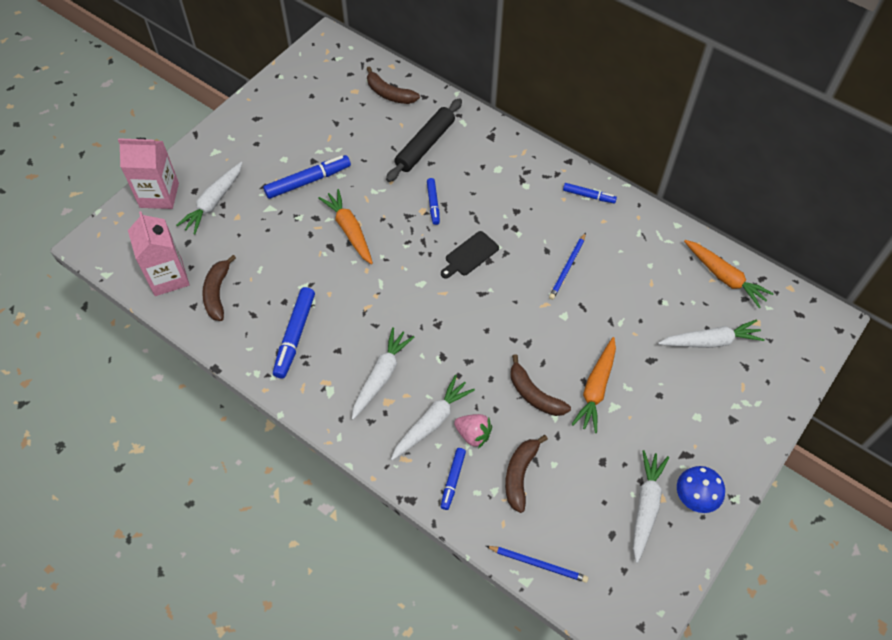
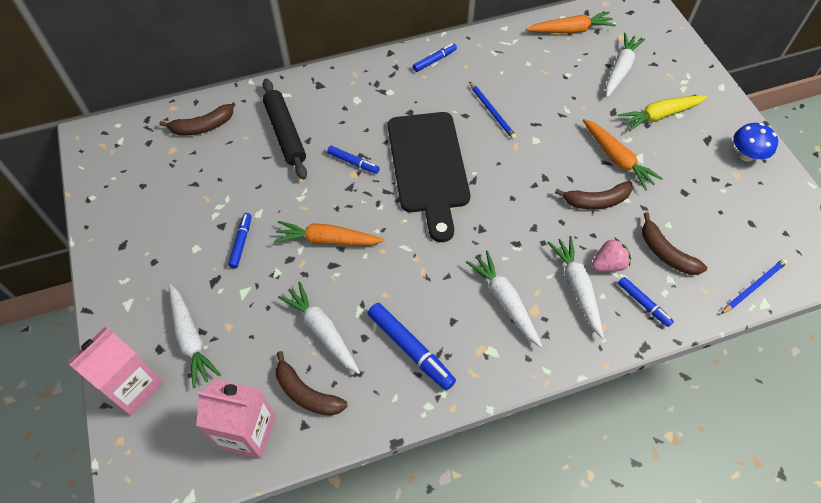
camera: 55 degrees left, 0 degrees up
blue marker [263,155,351,199] -> blue marker [228,213,252,268], size x0.59
black cutting board [441,231,499,279] -> black cutting board [388,112,470,242], size x2.27
white carrot [633,450,669,563] -> white carrot moved to [278,281,360,374]
none -> yellow carrot [618,95,708,132]

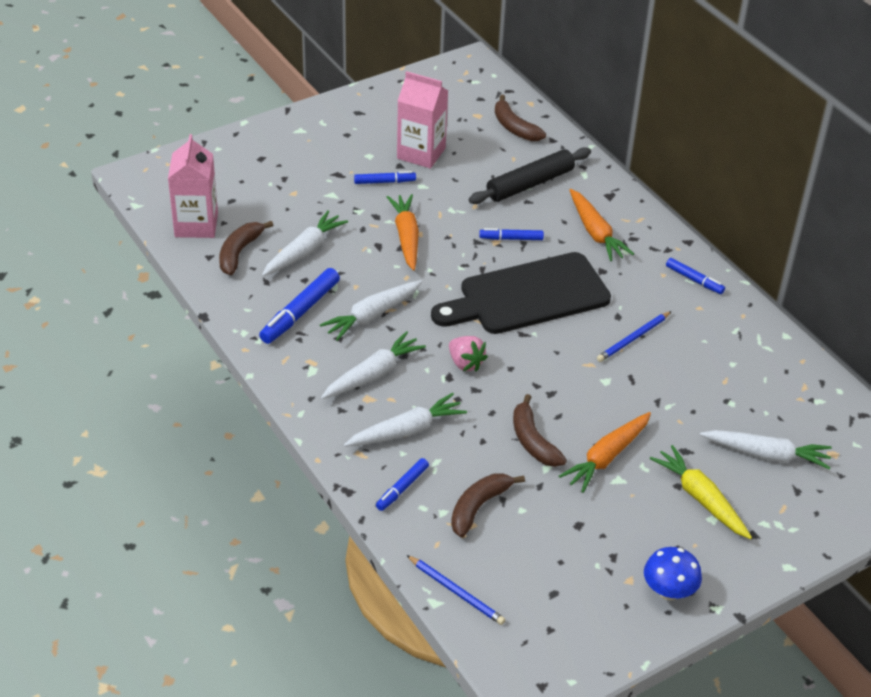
camera: 75 degrees right, 15 degrees down
pink carton [67,327,163,416] -> pink carton moved to [397,71,448,168]
white carrot [169,284,221,388] -> white carrot moved to [320,280,422,341]
blue marker [327,146,380,174] -> blue marker turned 75 degrees clockwise [479,228,544,240]
orange carrot [526,12,616,33] -> orange carrot moved to [569,189,634,261]
pink strawberry [592,237,631,272] -> pink strawberry moved to [449,336,488,372]

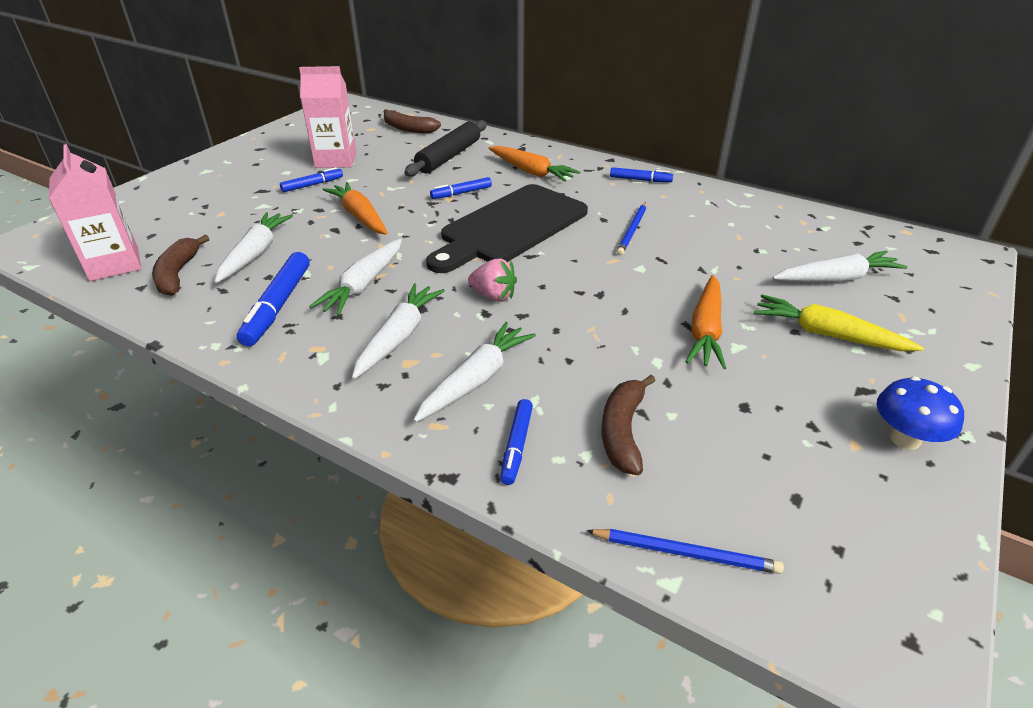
camera: 25 degrees left, 5 degrees down
brown banana [513,394,567,467] -> none

